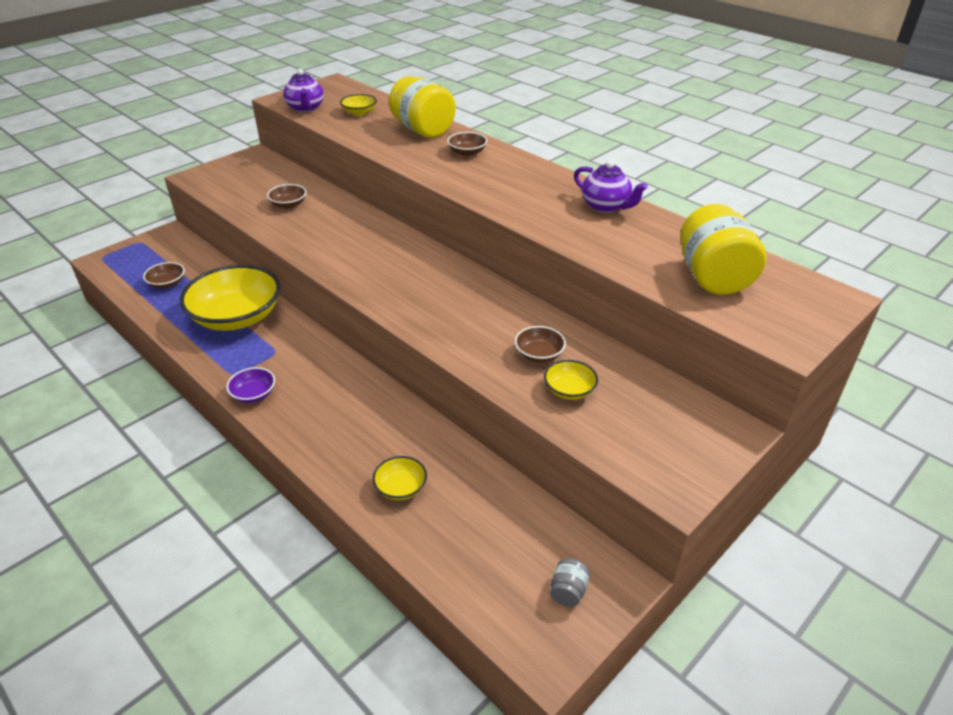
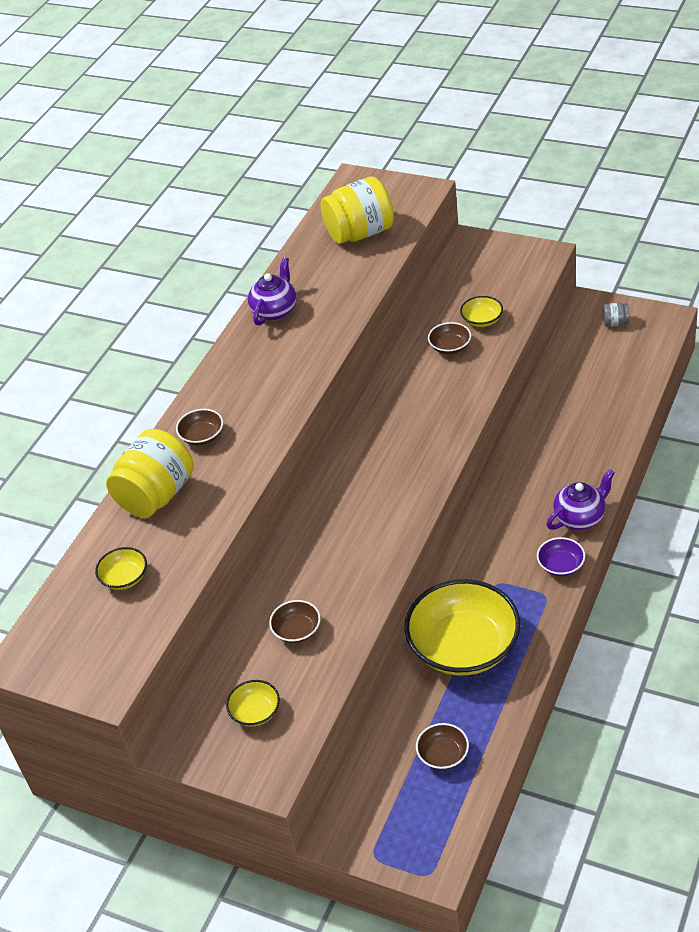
camera: 105 degrees left, 5 degrees up
purple teapot [283,69,324,112] -> purple teapot moved to [546,469,615,530]
yellow bowl [373,456,427,500] -> yellow bowl moved to [226,680,280,727]

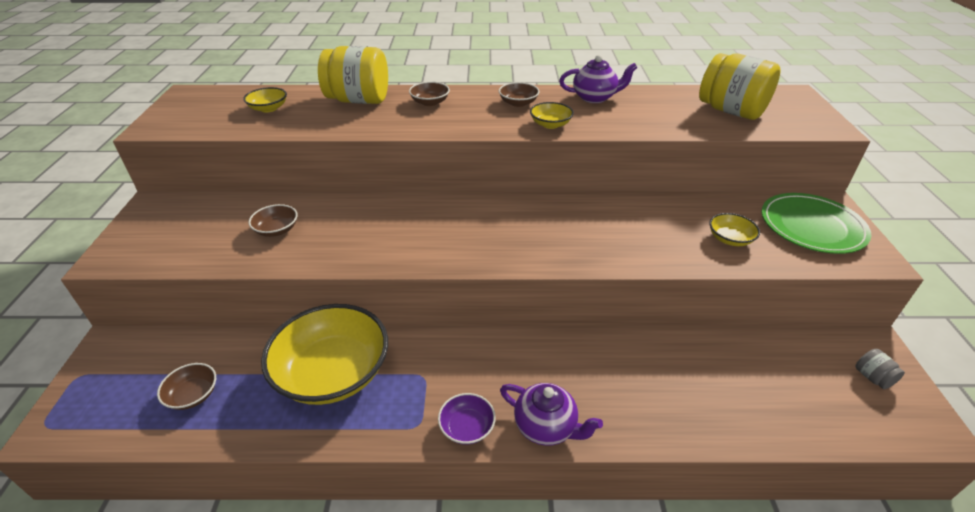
camera: 60 degrees right, 5 degrees down
yellow bowl [226,680,280,727] -> yellow bowl moved to [530,102,574,129]
brown bowl [428,322,471,354] -> brown bowl moved to [499,82,540,107]
none -> green plate [762,193,872,254]

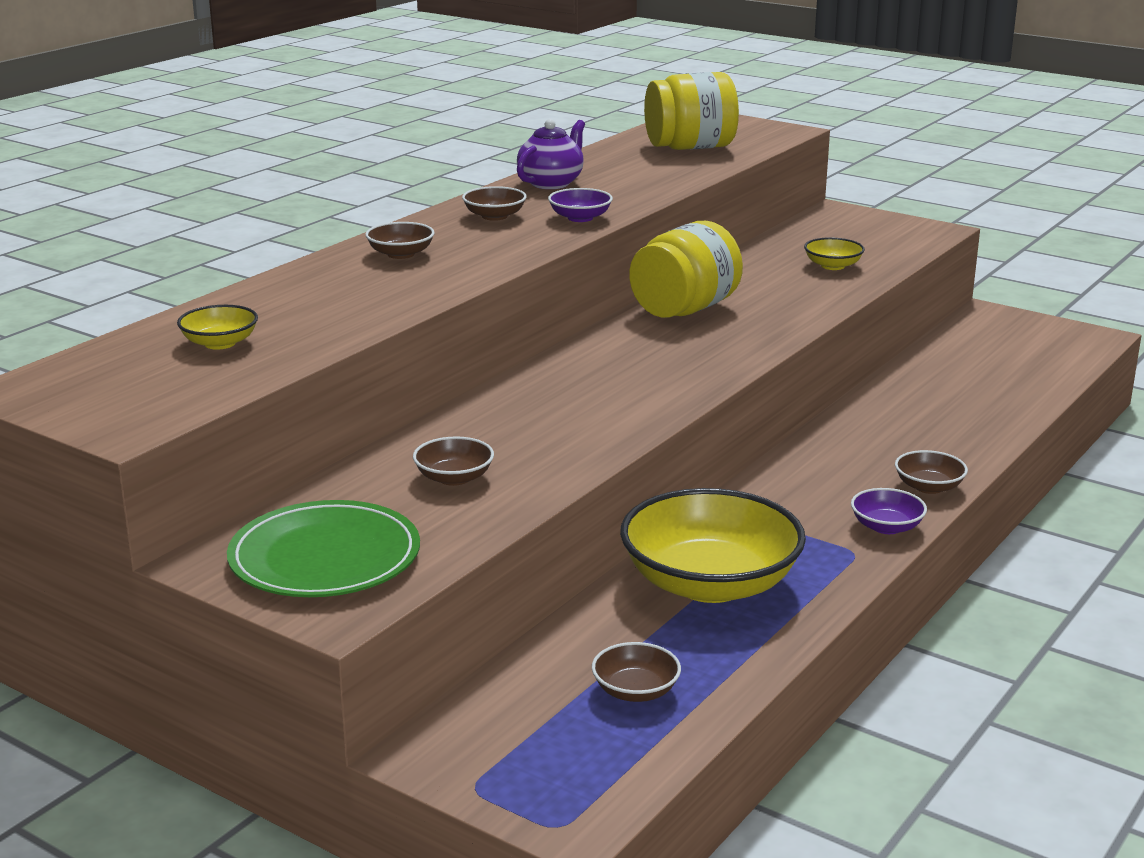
camera: 55 degrees left, 15 degrees down
yellow jar [318,46,388,104] -> yellow jar moved to [629,221,743,318]
purple teapot [500,383,603,446] -> brown bowl [895,450,968,494]
yellow bowl [530,102,574,129] -> purple bowl [548,188,613,222]
green plate [762,193,872,254] -> green plate moved to [227,500,420,597]
grey jar [856,349,905,389] -> none

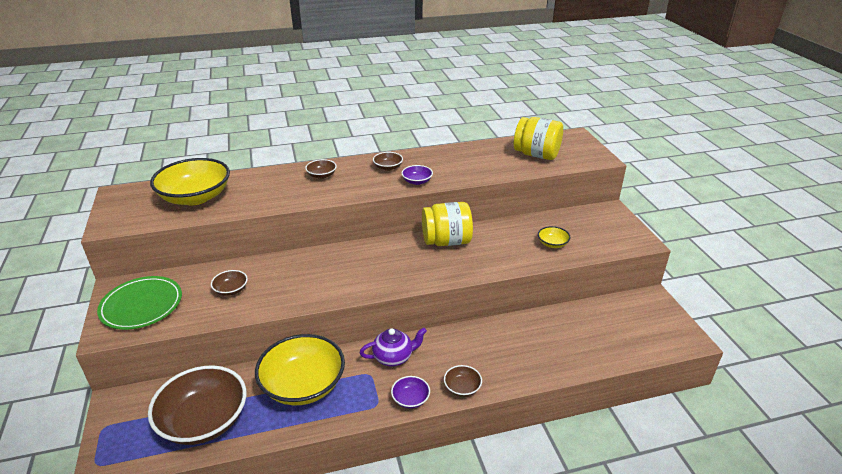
camera: 40 degrees right, 10 degrees up
yellow bowl [177,305,258,349] -> yellow bowl [150,158,230,205], size x2.29
purple teapot [517,119,585,189] -> purple teapot moved to [359,328,427,366]
brown bowl [592,642,681,702] -> brown bowl [148,365,246,445], size x2.29

